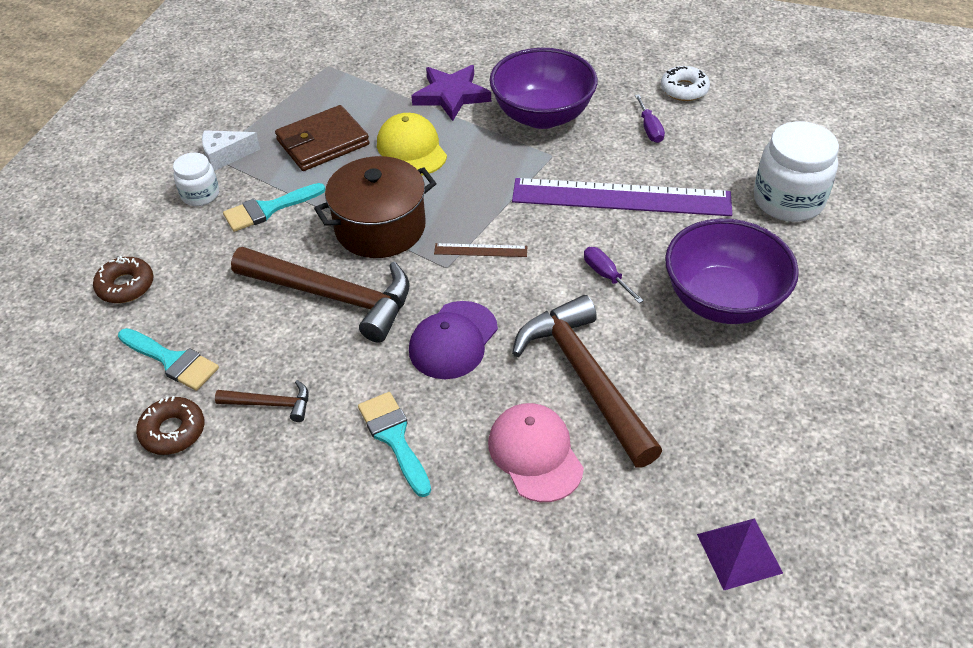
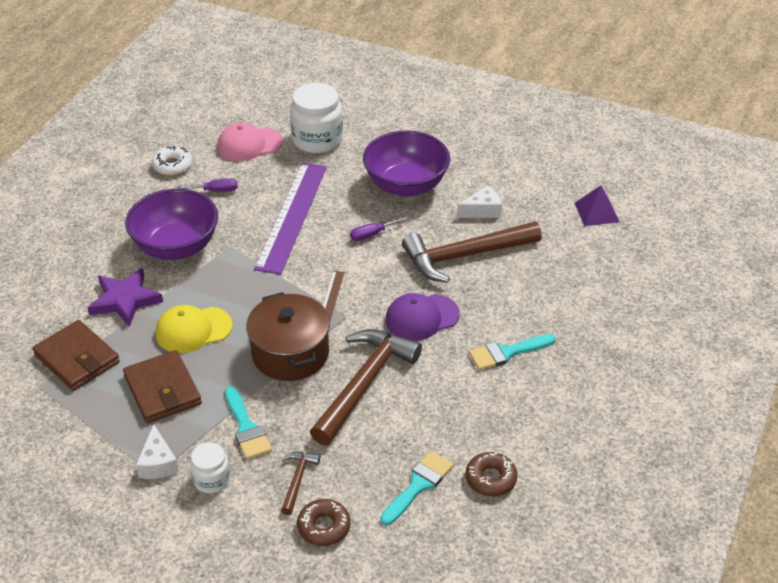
camera: 85 degrees left, 5 degrees down
brown hammer [215,380,308,422] -> brown hammer moved to [281,452,320,515]
purple cap [409,301,498,379] -> purple cap turned 120 degrees clockwise [385,293,460,341]
pink cap [488,403,584,502] -> pink cap moved to [217,123,283,161]
none -> brown wallet [33,320,120,391]
none -> white cheese [457,185,502,218]

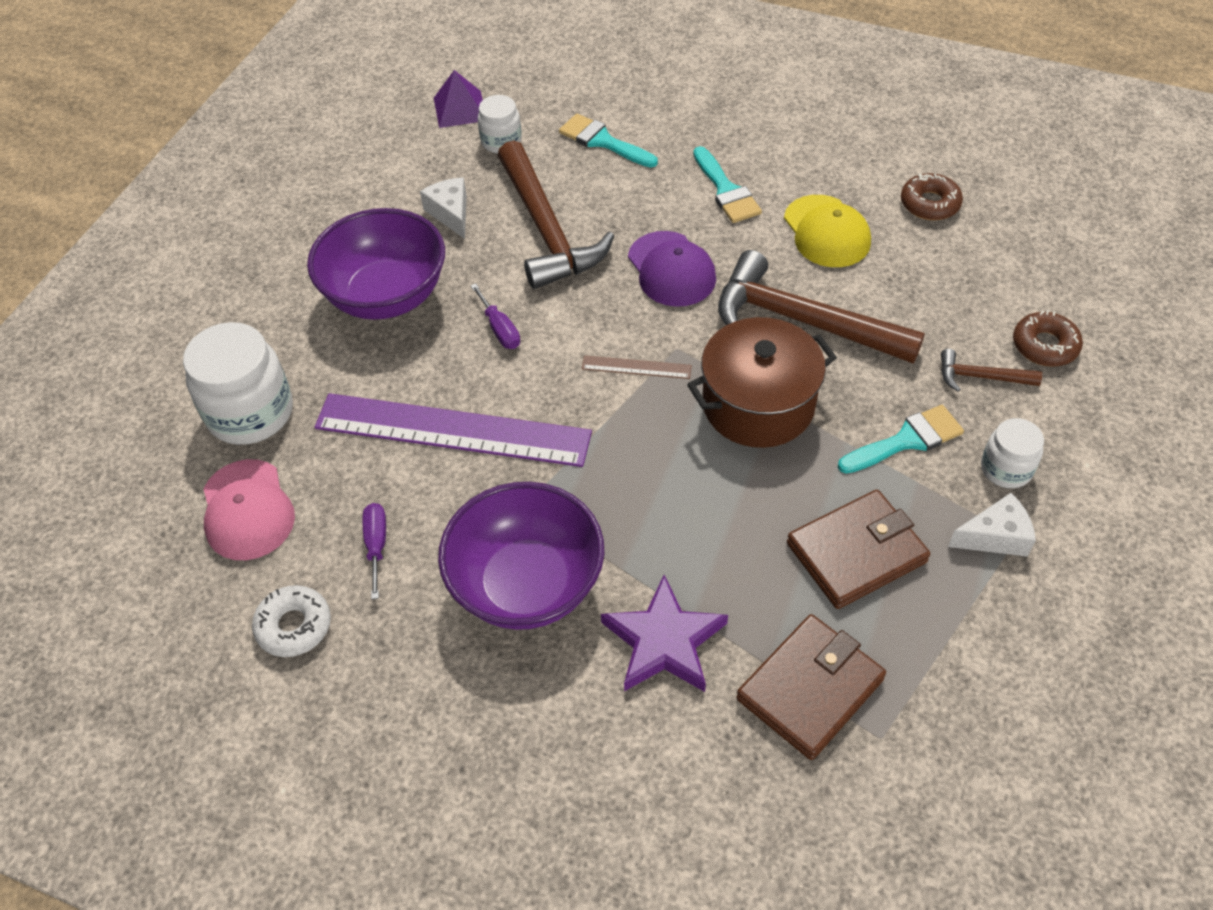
camera: 90 degrees left, 10 degrees up
yellow cap [156,305,233,353] -> yellow cap moved to [784,195,871,267]
turquoise brush [380,451,453,525] -> turquoise brush moved to [559,114,658,168]
none -> white jar [478,95,522,153]

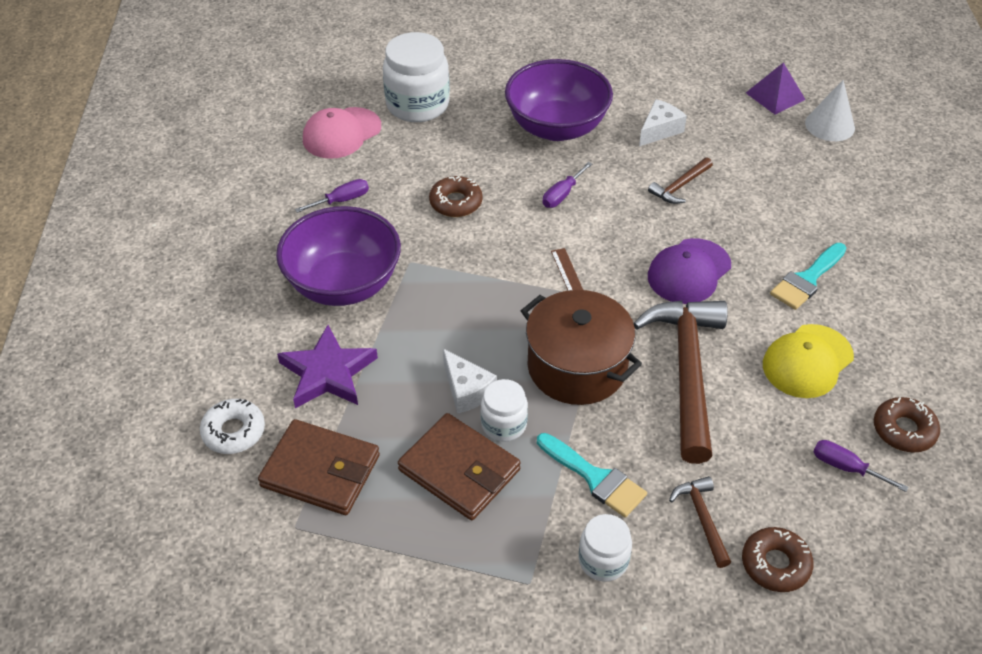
camera: 65 degrees right, 5 degrees down
white donut [252,585,331,657] -> white donut moved to [200,399,265,454]
purple ruler [314,393,592,467] -> brown donut [429,176,483,217]
white jar [478,95,522,153] -> white jar moved to [481,379,528,442]
brown hammer [497,140,614,289] -> brown hammer [648,157,713,204], size x0.46
turquoise brush [559,114,658,168] -> none
white cheese [948,493,1036,557] -> white cheese moved to [443,349,497,414]
none -> white cone [805,80,855,141]
none -> purple screwdriver [813,440,909,492]

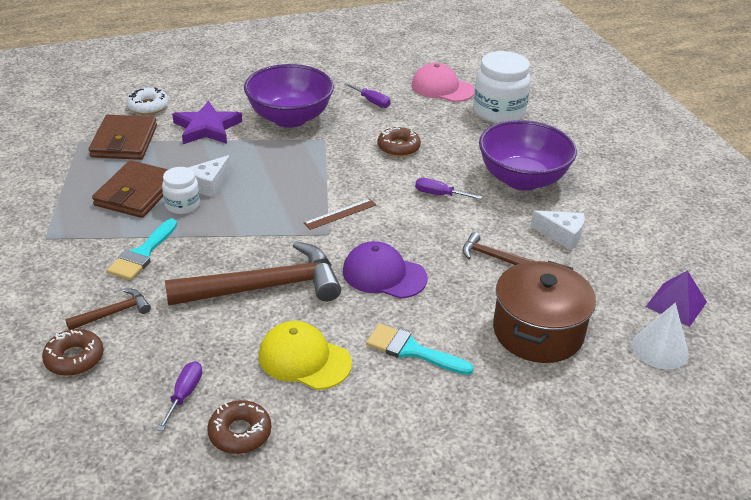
camera: 70 degrees right, 10 degrees down
brown pot [521,290,642,405] -> brown pot moved to [493,261,596,363]
white jar [579,514,632,582] -> none

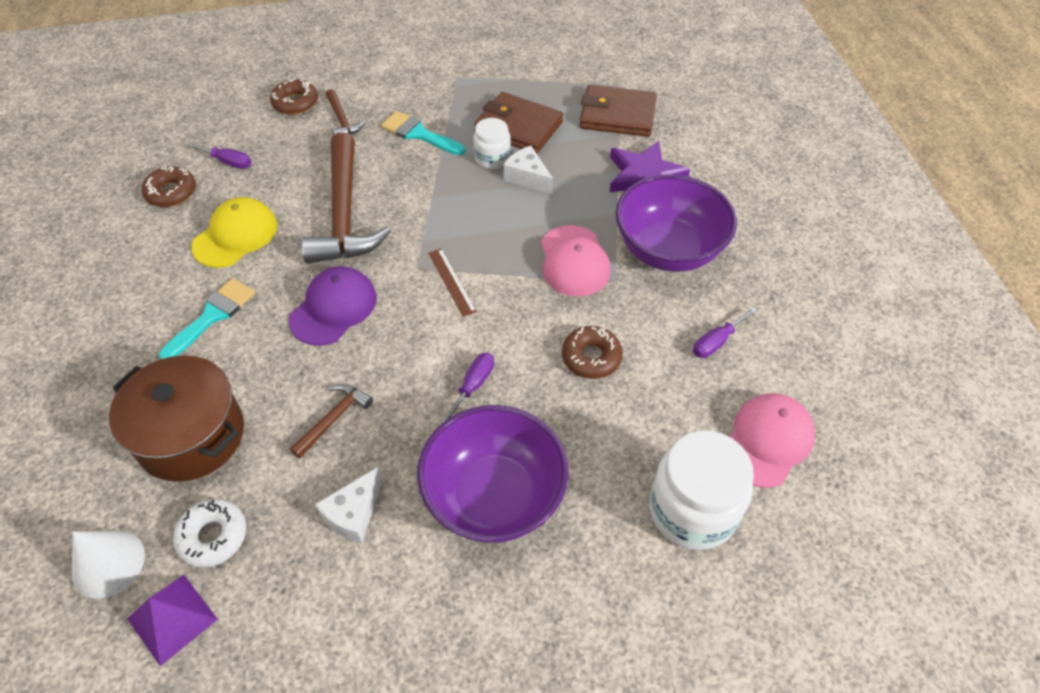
camera: 100 degrees right, 15 degrees up
white donut [126,87,169,115] -> white donut moved to [173,499,246,568]
none -> pink cap [541,225,611,296]

